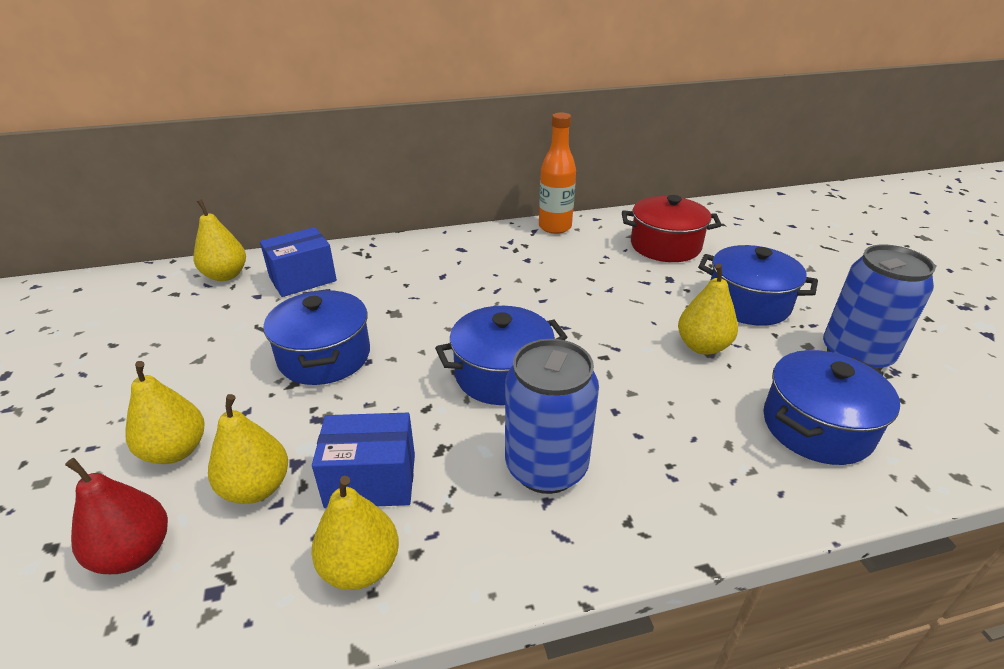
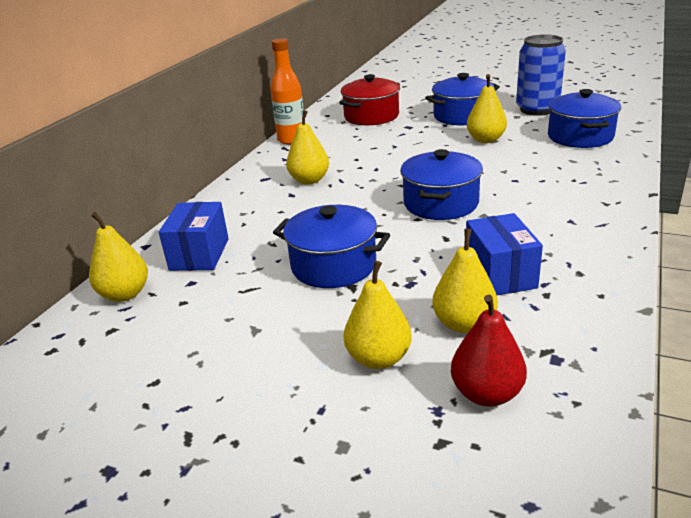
camera: 50 degrees left, 5 degrees down
blue box [312,413,415,508] -> blue box turned 45 degrees counterclockwise [466,213,543,295]
yellow pear [312,476,399,590] -> yellow pear moved to [286,110,329,184]
blue can [505,339,599,494] -> none

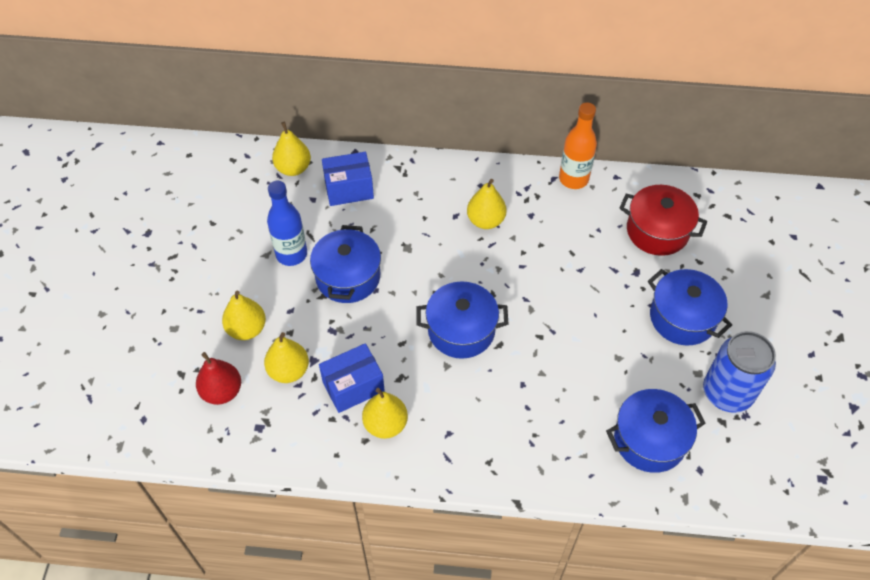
camera: 70 degrees right, 25 degrees up
yellow pear [467,74,507,143] -> yellow pear moved to [362,388,408,439]
none -> blue bottle [267,181,307,266]

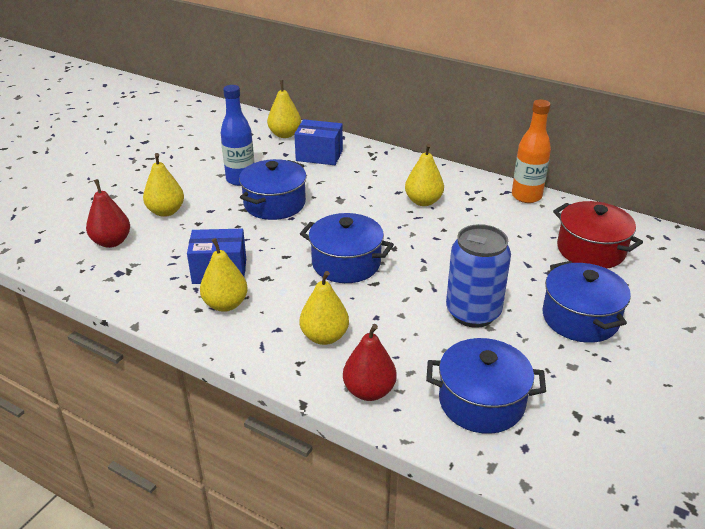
camera: 25 degrees right, 20 degrees down
yellow pear [264,332,309,383] -> yellow pear moved to [300,271,349,345]
blue can [703,331,776,413] -> blue can moved to [446,224,511,328]
none -> red pear [343,324,396,401]

